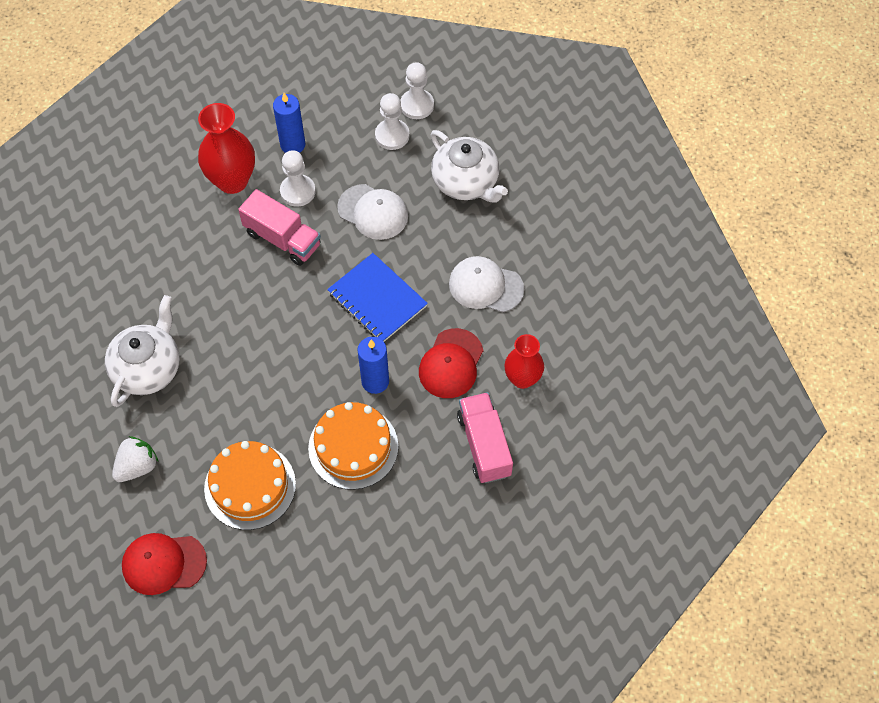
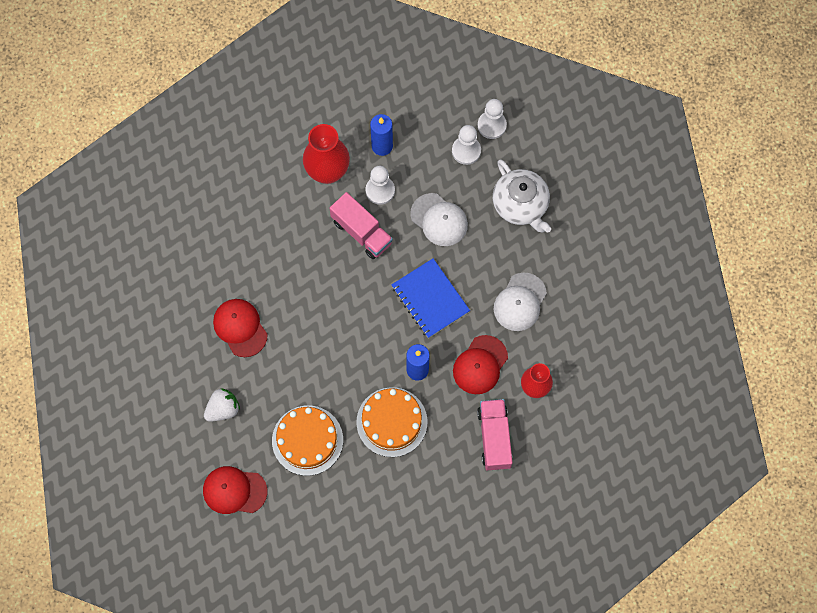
camera: 10 degrees right, 10 degrees up
white teapot [105,295,180,407] -> red cap [213,299,268,357]
white cap [449,256,524,312] -> white cap turned 90 degrees counterclockwise [494,273,547,331]

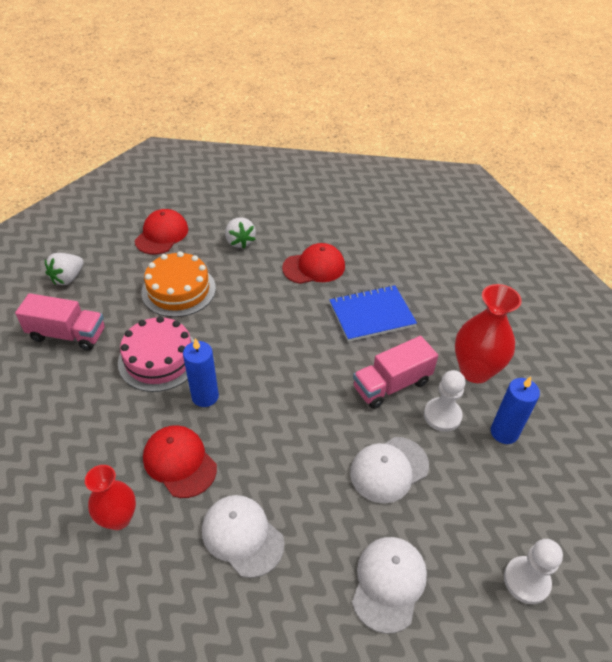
camera: 105 degrees right, 25 degrees down
orange cake [356,387,427,457] -> pink cake [118,316,194,392]
blue notebook [392,258,470,338] -> blue notebook moved to [329,285,417,342]
white pawn [452,125,481,165] -> none
pink truck [477,399,513,470] -> pink truck moved to [15,293,105,351]
white teapot [493,159,551,233] -> white cap [352,537,427,634]
none -> white strawberry [45,253,83,285]

